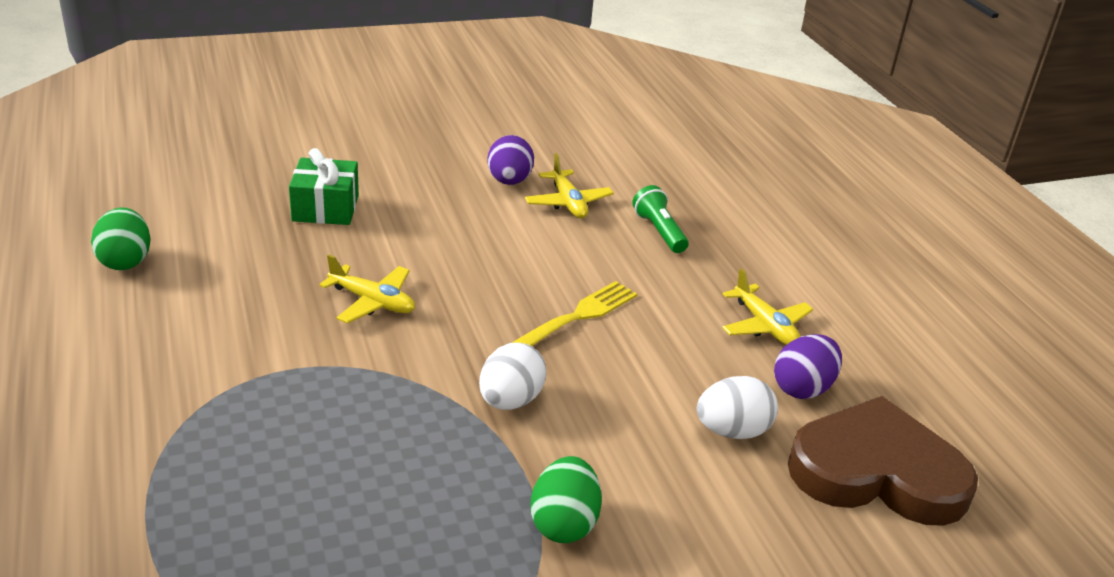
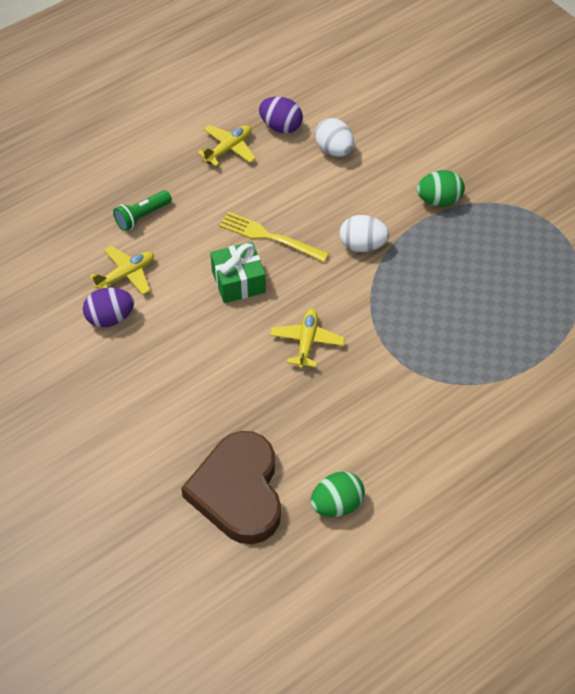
camera: 105 degrees left, 20 degrees up
green gift [289,148,359,225] -> green gift moved to [210,242,266,303]
brown heart [788,396,978,526] -> brown heart moved to [181,431,281,544]

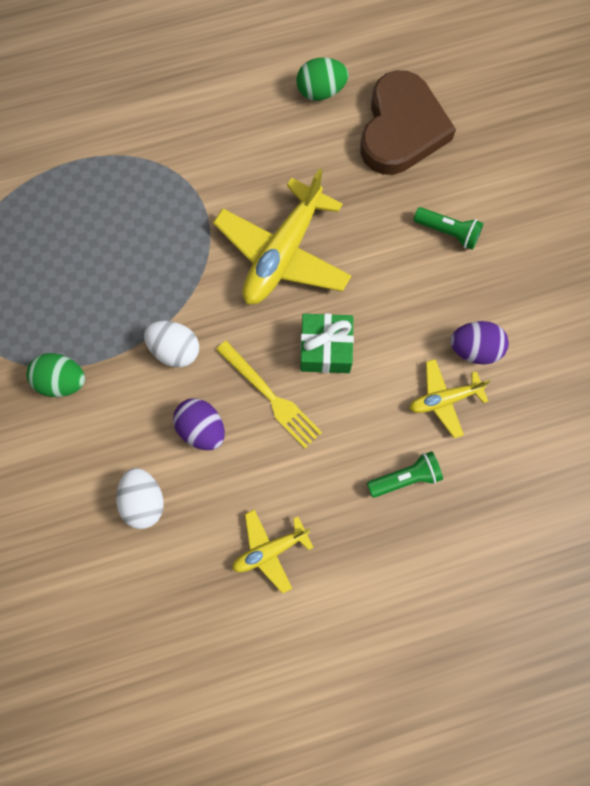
camera: 160 degrees left, 20 degrees up
purple egg [259,97,303,133] -> purple egg moved to [173,398,225,450]
yellow plane [270,309,345,369] -> yellow plane [213,168,352,304], size x1.89
none -> green flashlight [413,207,484,250]

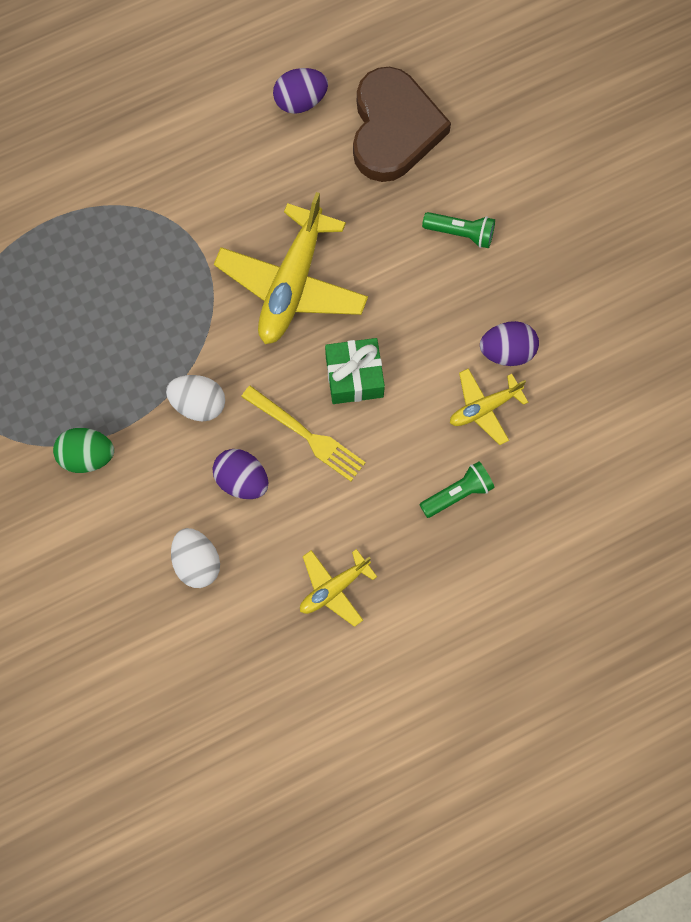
camera: 10 degrees left, 0 degrees up
green egg [296,58,348,101] -> purple egg [273,68,328,114]

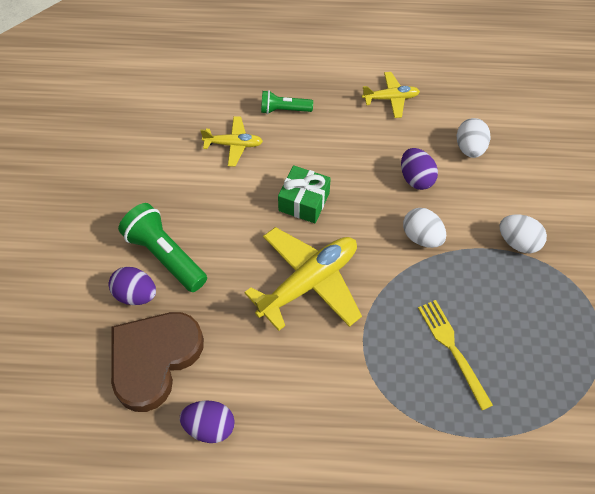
camera: 150 degrees left, 15 degrees down
green egg [53,428,114,473] -> white egg [500,215,547,253]
yellow fork [241,386,366,481] -> yellow fork moved to [418,300,493,410]
green flashlight [422,212,495,248] -> green flashlight [118,203,207,292], size x1.69
purple egg [480,321,539,366] -> purple egg moved to [109,267,156,305]

